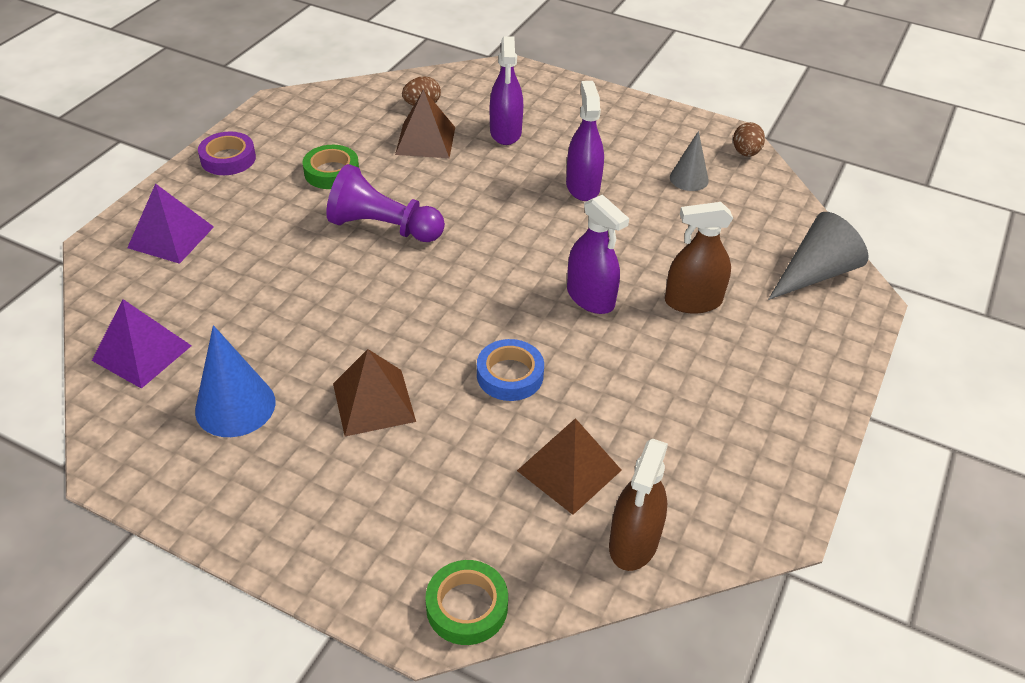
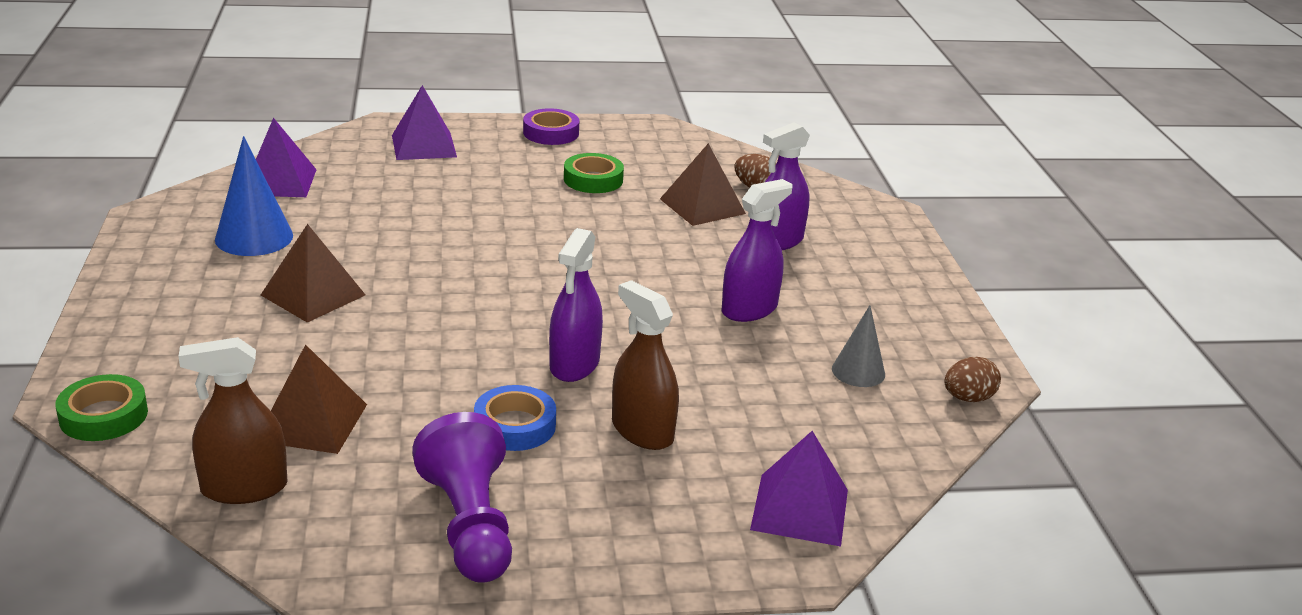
camera: 55 degrees right, 15 degrees down
purple pawn [326,164,445,242] -> purple pawn moved to [412,412,512,583]
blue tape [477,339,544,401] -> blue tape moved to [474,385,556,451]
grey cone [768,212,868,300] -> purple pyramid [750,431,848,546]

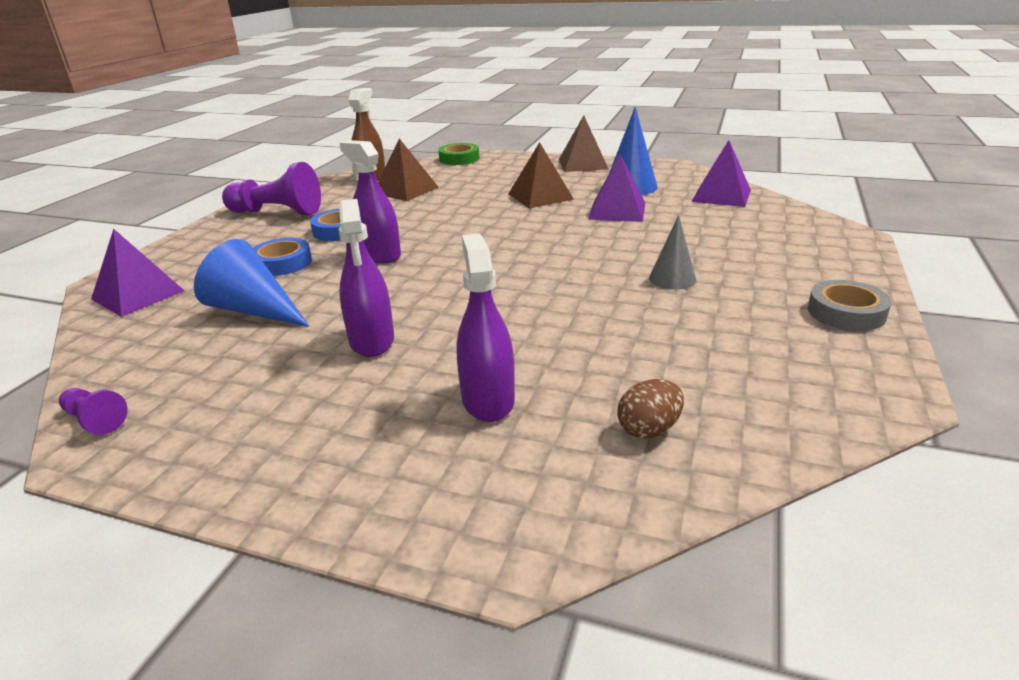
camera: 120 degrees right, 0 degrees up
purple pyramid [392,85,457,160] -> purple pyramid moved to [588,154,645,222]
purple tape [523,108,579,145] -> grey tape [808,280,891,331]
green tape [564,153,624,193] -> none
brown spray bottle [612,280,679,450] -> blue tape [253,238,312,276]
brown pyramid [660,143,746,226] -> brown pyramid moved to [559,116,608,172]
grey cone [832,305,885,387] -> grey cone moved to [649,215,696,290]
brown egg [944,356,1001,402] -> purple pawn [59,388,128,435]
none -> blue cone [194,239,310,327]

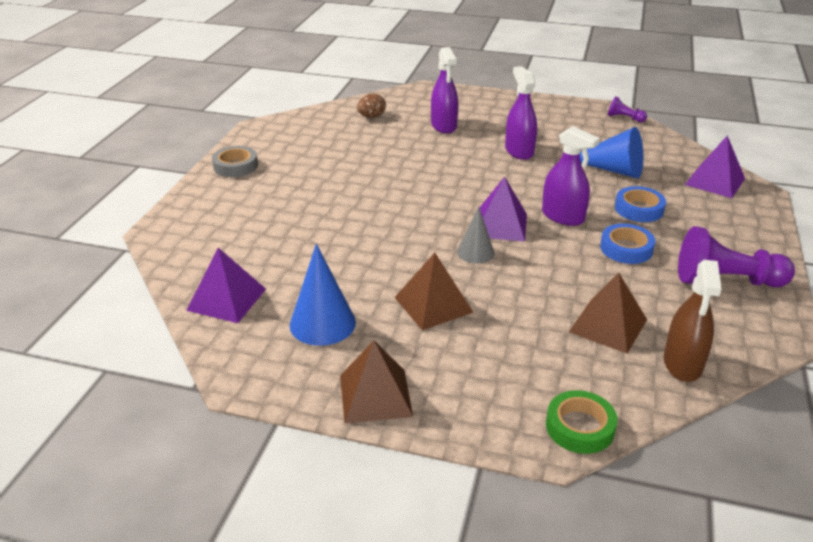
camera: 175 degrees right, 5 degrees up
purple pyramid [588,154,645,222] -> purple pyramid moved to [480,177,527,242]
grey cone [649,215,696,290] -> grey cone moved to [457,206,495,264]

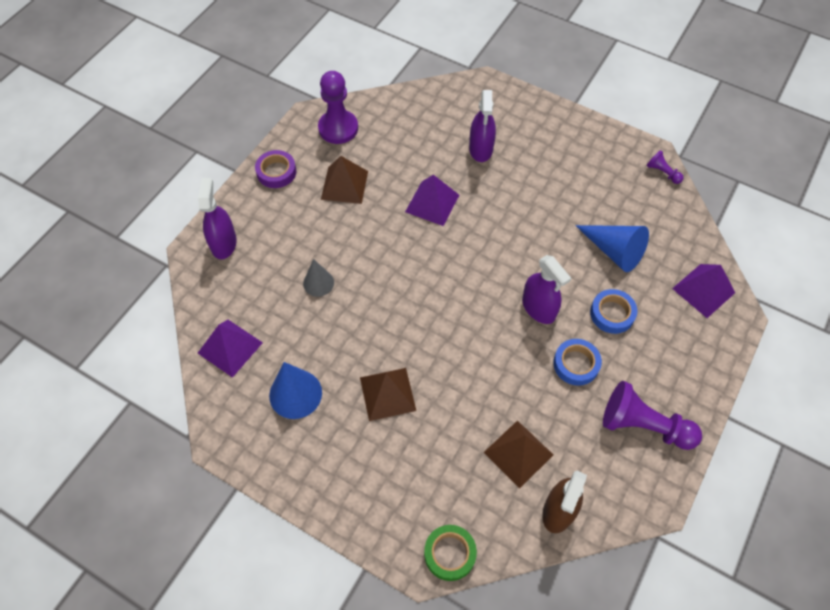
camera: 15 degrees right, 25 degrees up
grey tape [212,146,258,177] -> purple tape [255,150,296,188]
brown pyramid [340,340,413,424] -> brown pyramid moved to [321,156,368,204]
brown egg [357,94,386,118] -> none
grey cone [457,206,495,264] -> grey cone moved to [303,259,334,297]
purple pyramid [480,177,527,242] -> purple pyramid moved to [405,175,459,226]
purple spray bottle [505,66,537,160] -> purple spray bottle moved to [198,178,237,259]
none -> purple pawn [318,71,358,144]

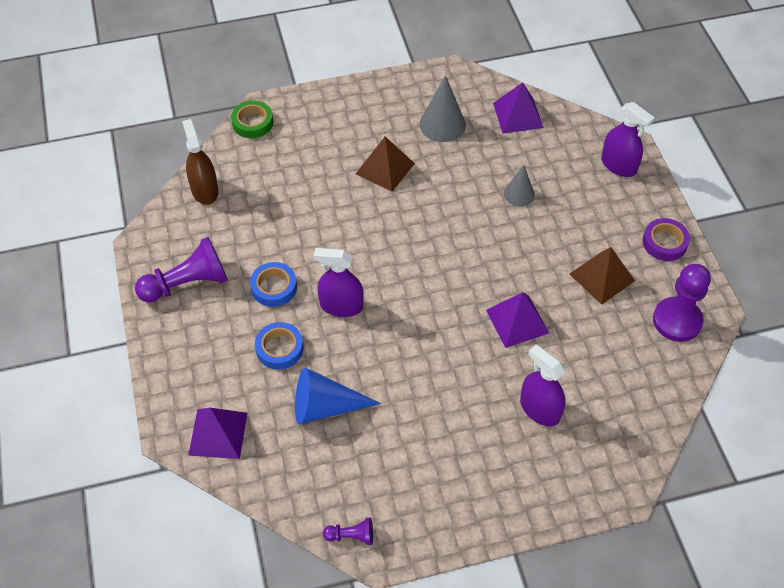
camera: 135 degrees right, 5 degrees down
blue cone [269,362,322,419] -> grey cone [420,75,466,142]
brown pyramid [484,420,553,488] -> none

